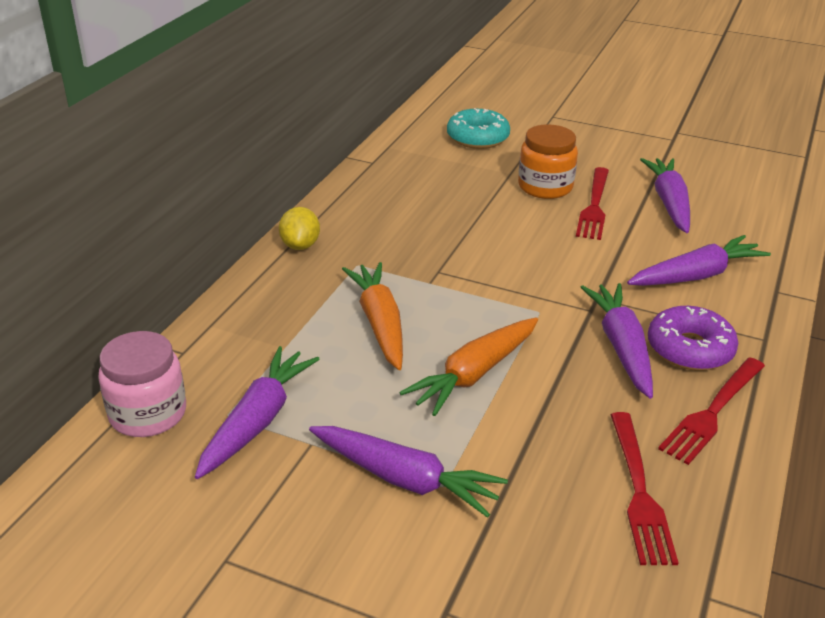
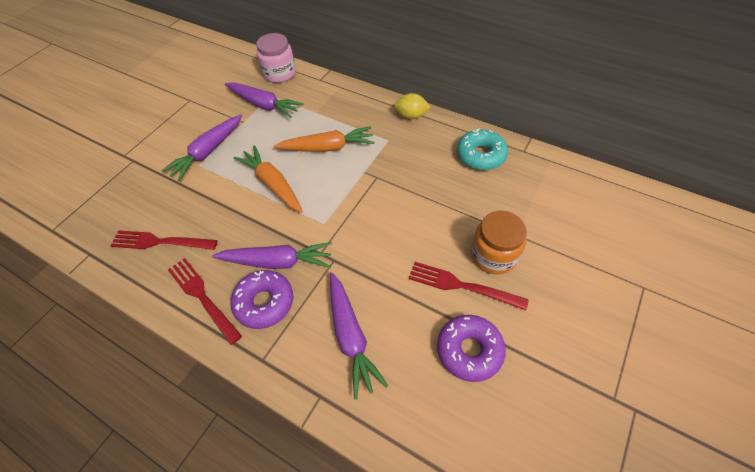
camera: 100 degrees right, 20 degrees up
turquoise donut [447,108,510,149] -> turquoise donut moved to [457,129,508,170]
purple carrot [640,158,690,233] -> purple donut [437,315,506,382]

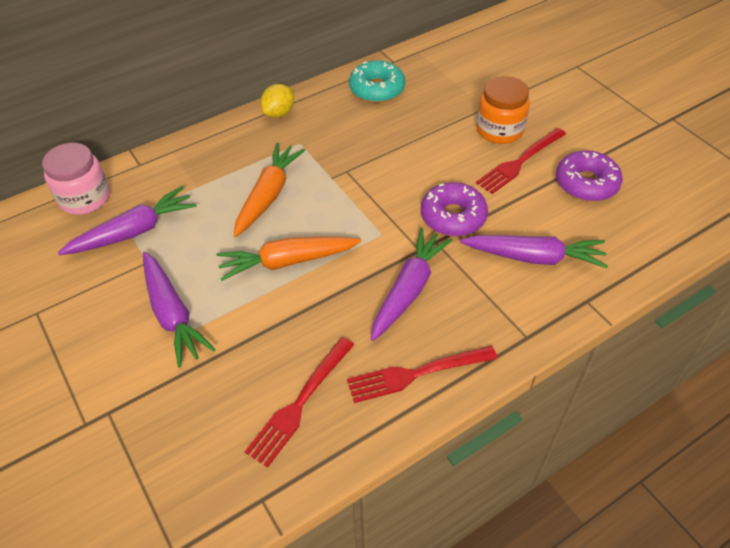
camera: 65 degrees left, 5 degrees down
purple donut [231,270,293,329] -> purple donut moved to [421,182,488,236]

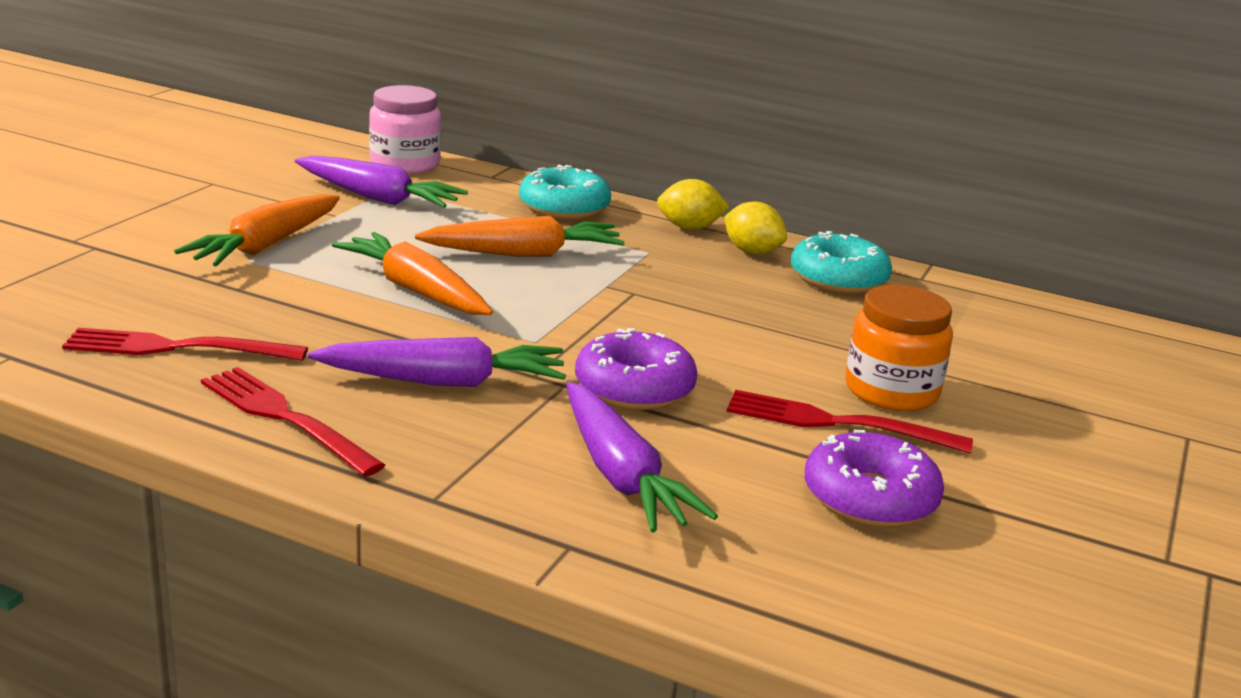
camera: 55 degrees right, 25 degrees down
purple carrot [143,252,216,368] -> orange carrot [174,194,340,266]
none -> turquoise donut [519,165,611,220]
none -> yellow lemon [724,201,787,255]

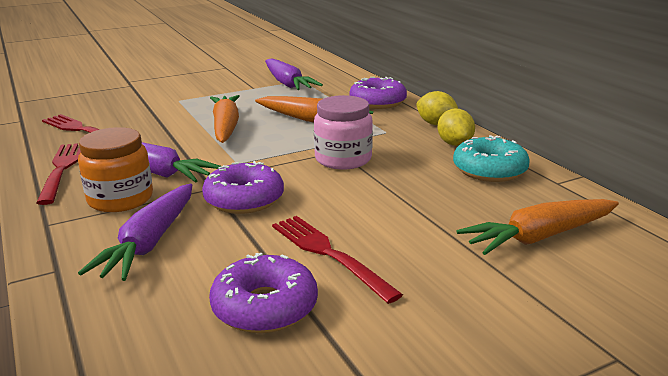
camera: 40 degrees right, 0 degrees up
orange carrot [174,194,340,266] -> orange carrot moved to [457,199,619,255]
pink jar [369,85,441,174] -> pink jar moved to [314,95,373,169]
turquoise donut [519,165,611,220] -> purple donut [350,77,407,109]
orange jar [845,285,953,411] -> orange jar moved to [78,127,153,212]

